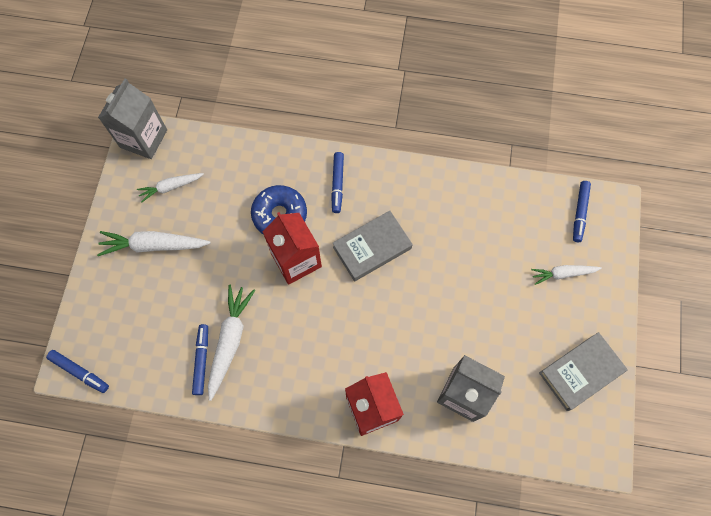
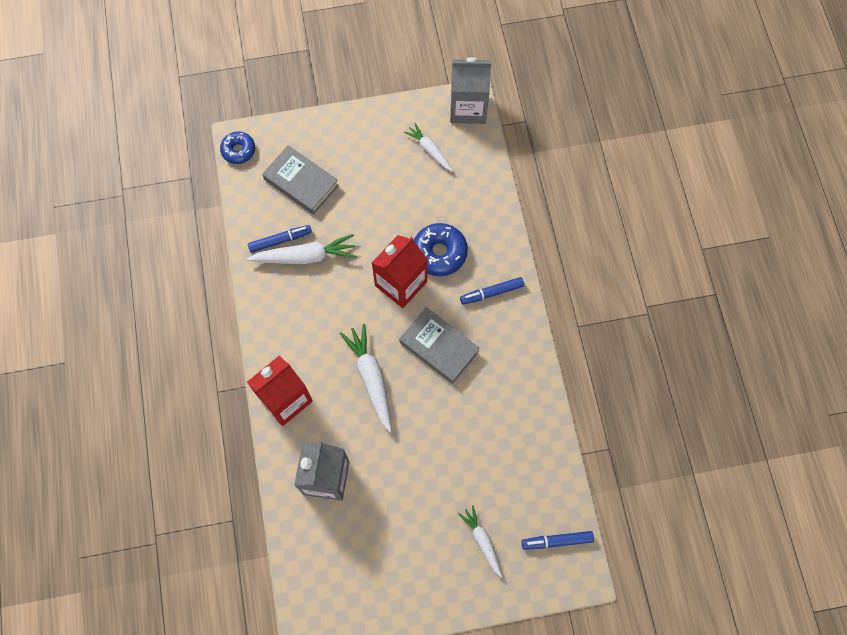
camera: 70 degrees right, 0 degrees up
blue marker [46,350,109,393] -> blue donut [220,131,255,164]
white carrot [97,231,211,256] -> white carrot moved to [340,324,392,432]
grey book [539,332,628,411] -> grey book moved to [262,145,339,215]

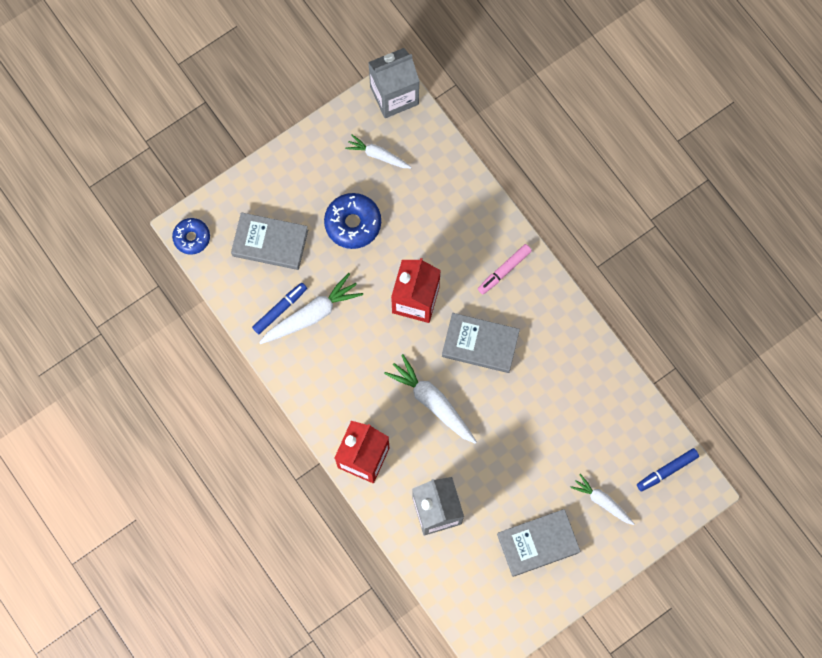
camera: 25 degrees left, 5 degrees up
blue donut [414,223,468,276] -> blue donut moved to [324,193,381,249]
blue marker [460,277,524,305] -> pink marker [478,244,532,294]
none -> grey book [497,509,580,577]

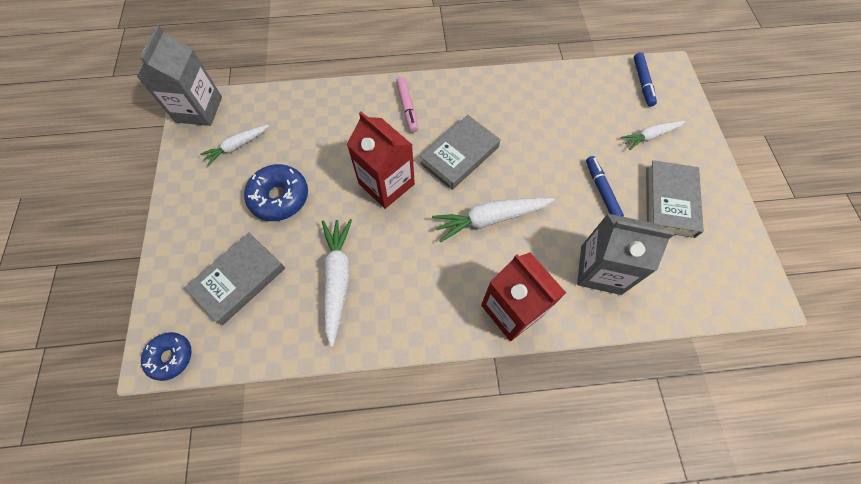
camera: 60 degrees left, 10 degrees down
blue marker [252,283,307,334] -> blue marker moved to [586,156,624,217]

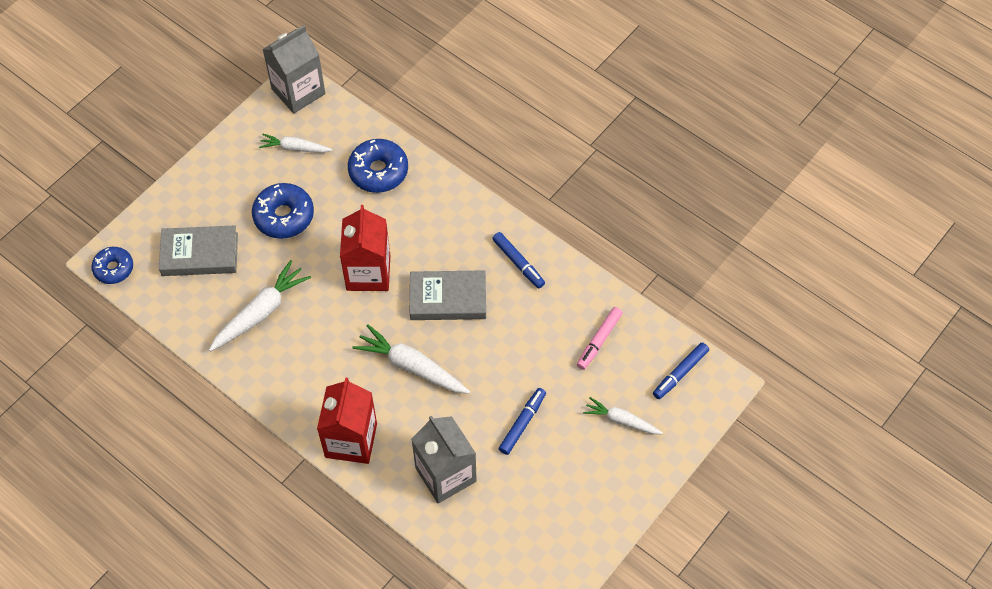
camera: 45 degrees right, 5 degrees down
pink marker [396,77,418,132] -> pink marker moved to [577,307,623,370]
grey book [646,160,704,238] -> none
none -> blue donut [348,139,408,193]
none -> blue marker [492,232,545,288]

